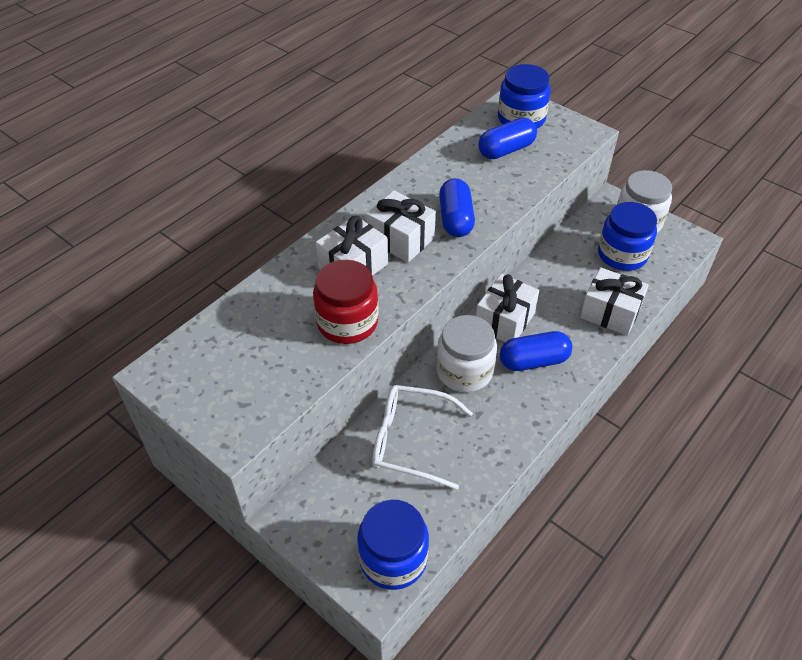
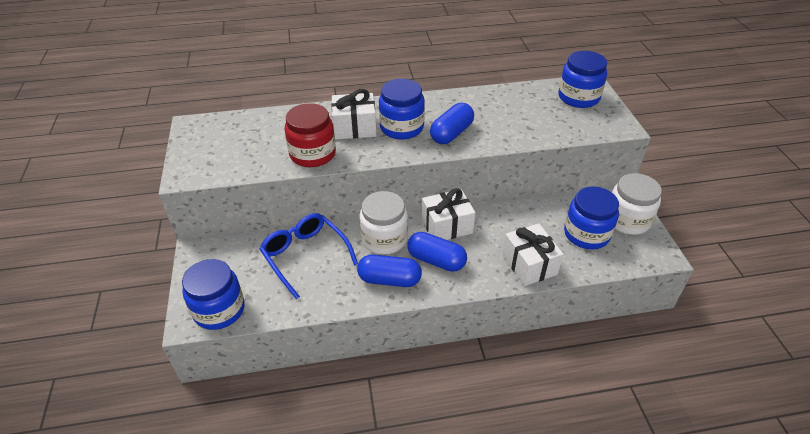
camera: 40 degrees right, 5 degrees down
white gift [366,190,436,263] -> blue jar [379,79,425,139]
white glasses [372,385,473,490] -> blue glasses [259,213,358,299]
blue capsule [478,118,537,159] -> blue capsule moved to [357,254,422,287]

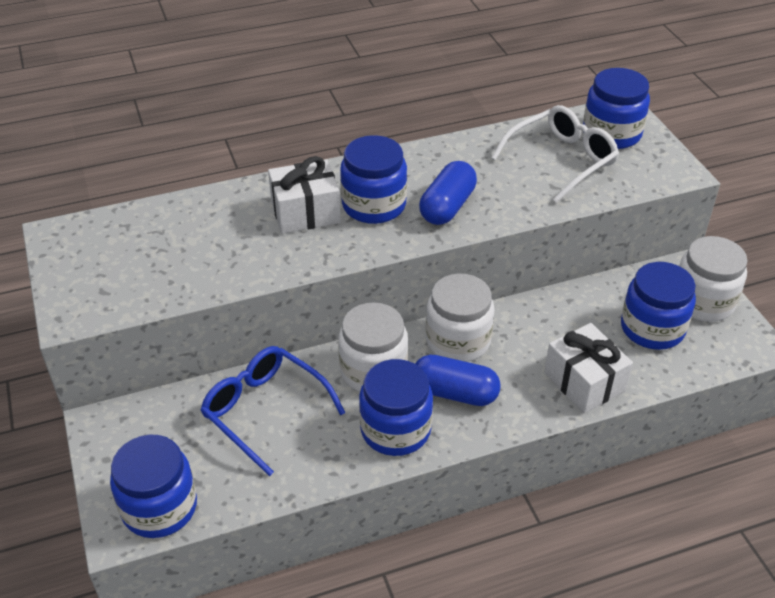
camera: 10 degrees left, 0 degrees up
red jar [285,103,336,167] -> none
blue capsule [357,254,422,287] -> blue jar [359,359,433,456]
white gift [422,188,475,240] -> white jar [425,274,495,362]
none -> white glasses [491,105,619,203]

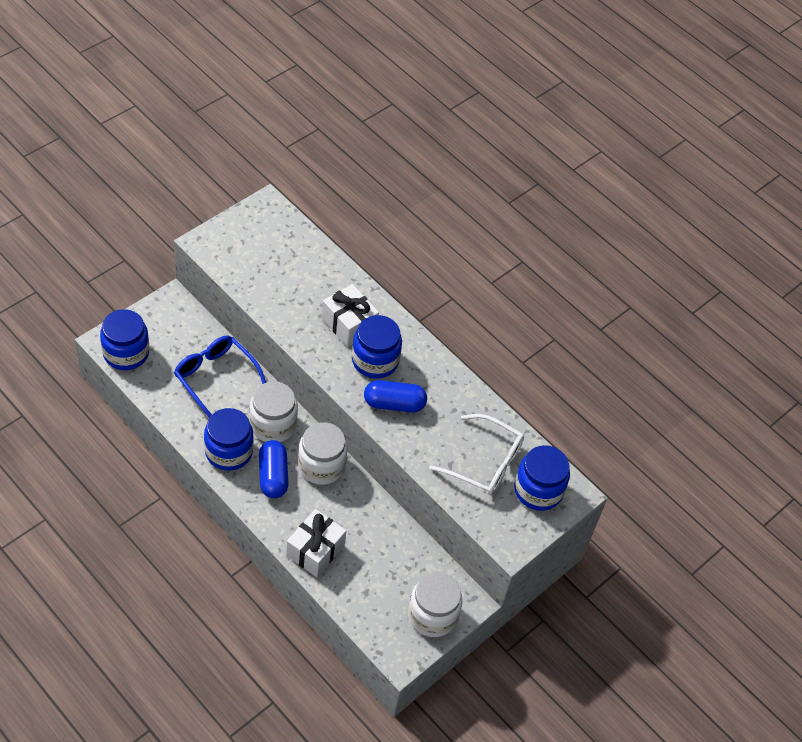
camera: 60 degrees right, 10 degrees up
blue glasses [200,346,346,476] -> blue glasses turned 60 degrees counterclockwise [174,336,266,418]
blue jar [621,262,696,350] -> none

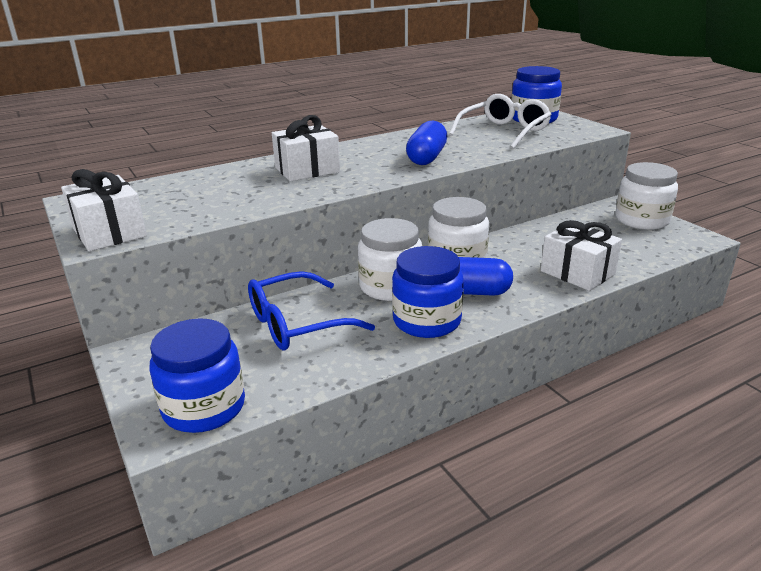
camera: 70 degrees left, 25 degrees down
blue jar [352,315,402,379] -> none
none -> white gift [61,169,147,251]

